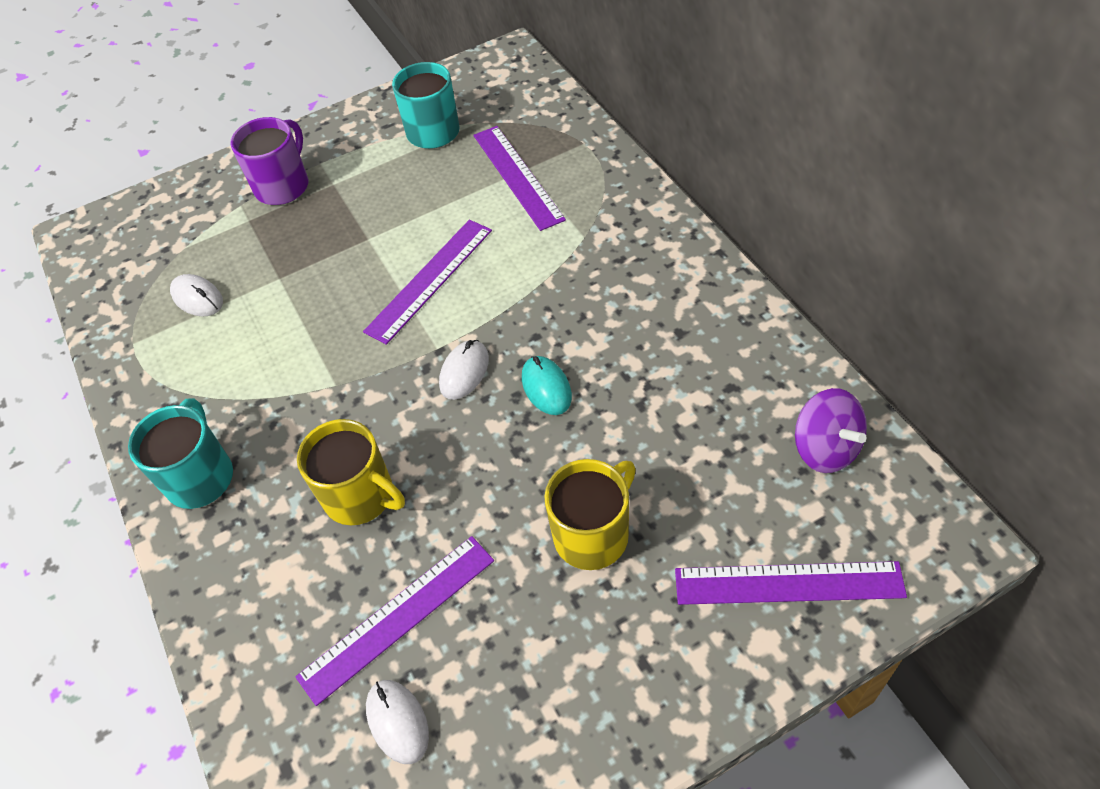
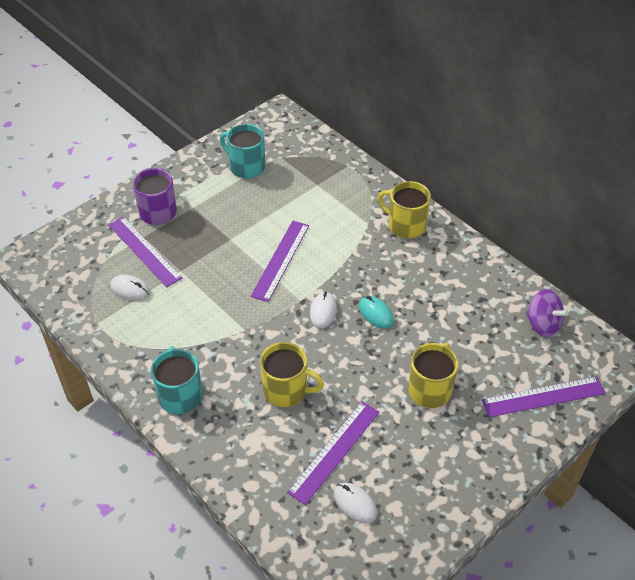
camera: 20 degrees left, 5 degrees down
purple ruler [474,126,566,231] -> purple ruler moved to [108,216,182,287]
none -> yellow mug [378,181,431,238]

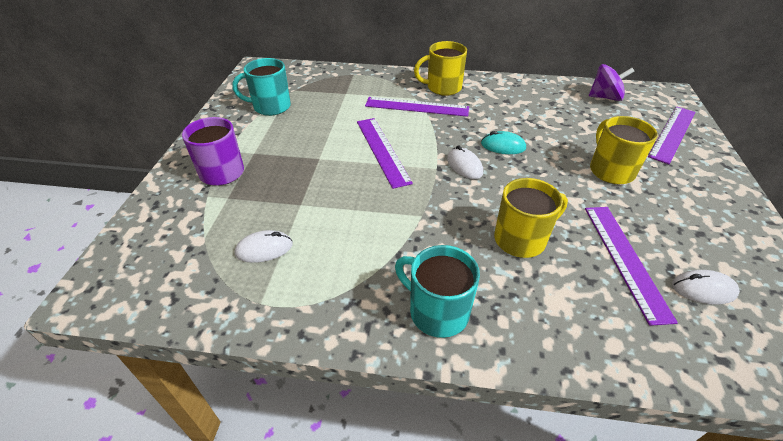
camera: 40 degrees left, 5 degrees down
purple ruler [108,216,182,287] -> purple ruler moved to [365,97,469,117]

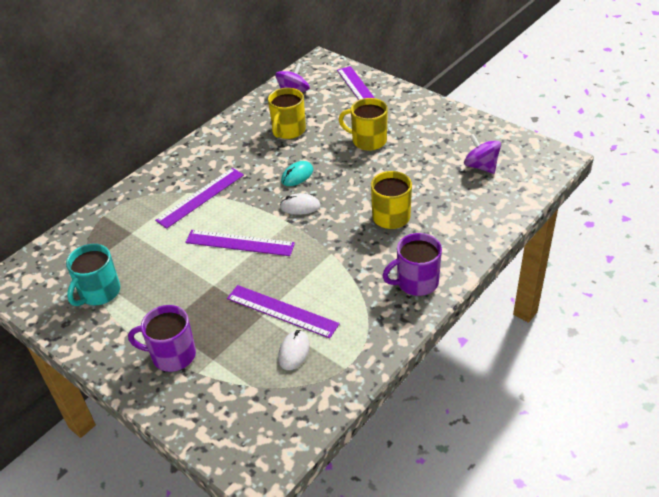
camera: 55 degrees left, 0 degrees up
turquoise mug [395,245,480,338] -> purple mug [383,233,442,296]
yellow mug [414,41,467,96] -> yellow mug moved to [268,88,306,139]
purple ruler [585,207,678,326] -> purple ruler moved to [227,285,340,339]
white mouse [672,270,740,305] -> purple spinning top [464,134,501,174]

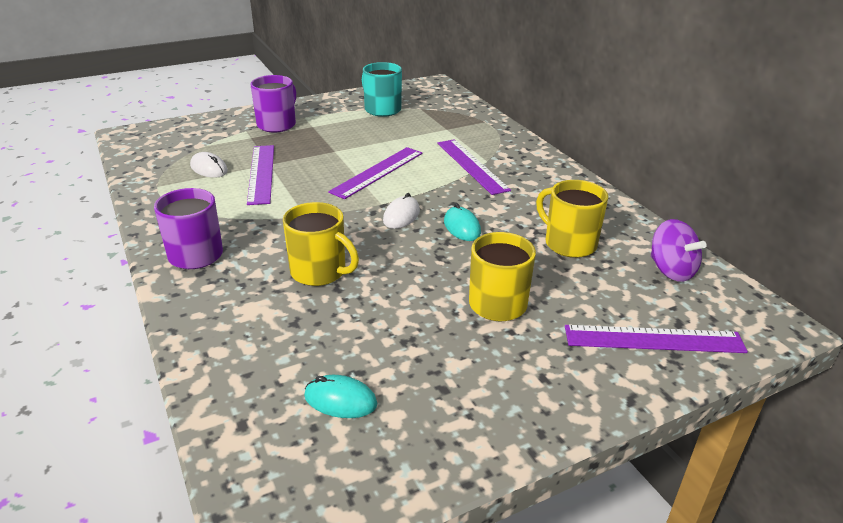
camera: 110 degrees right, 10 degrees down
purple ruler [227,285,340,339] -> purple ruler turned 60 degrees counterclockwise [247,145,274,205]
purple spinning top [464,134,501,174] -> turquoise mouse [304,375,377,418]

